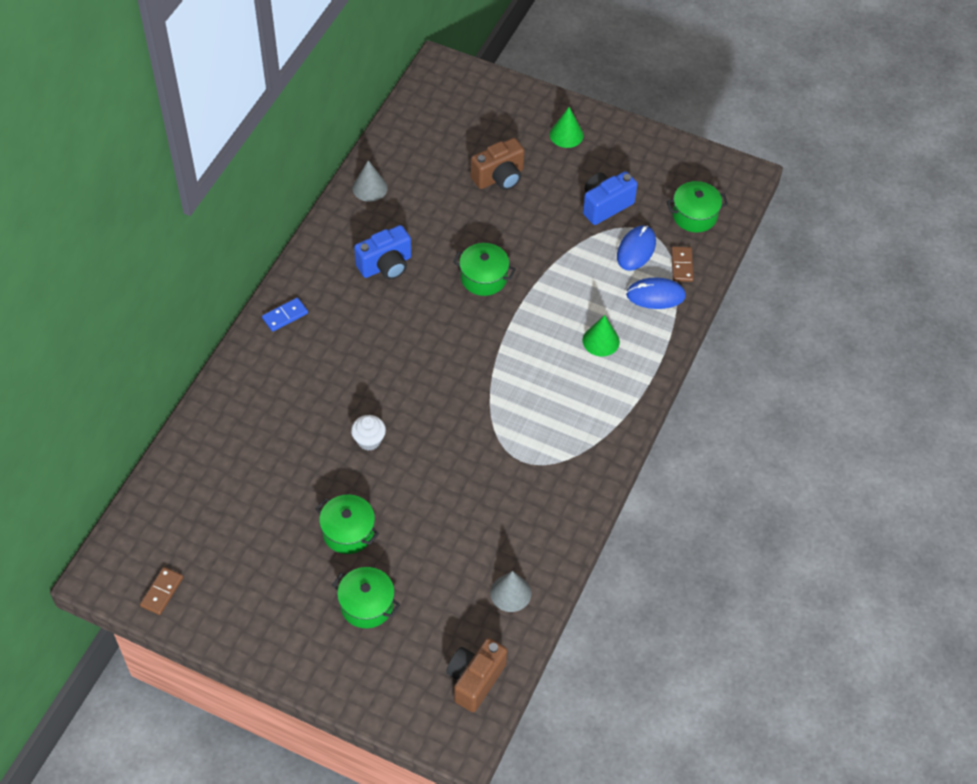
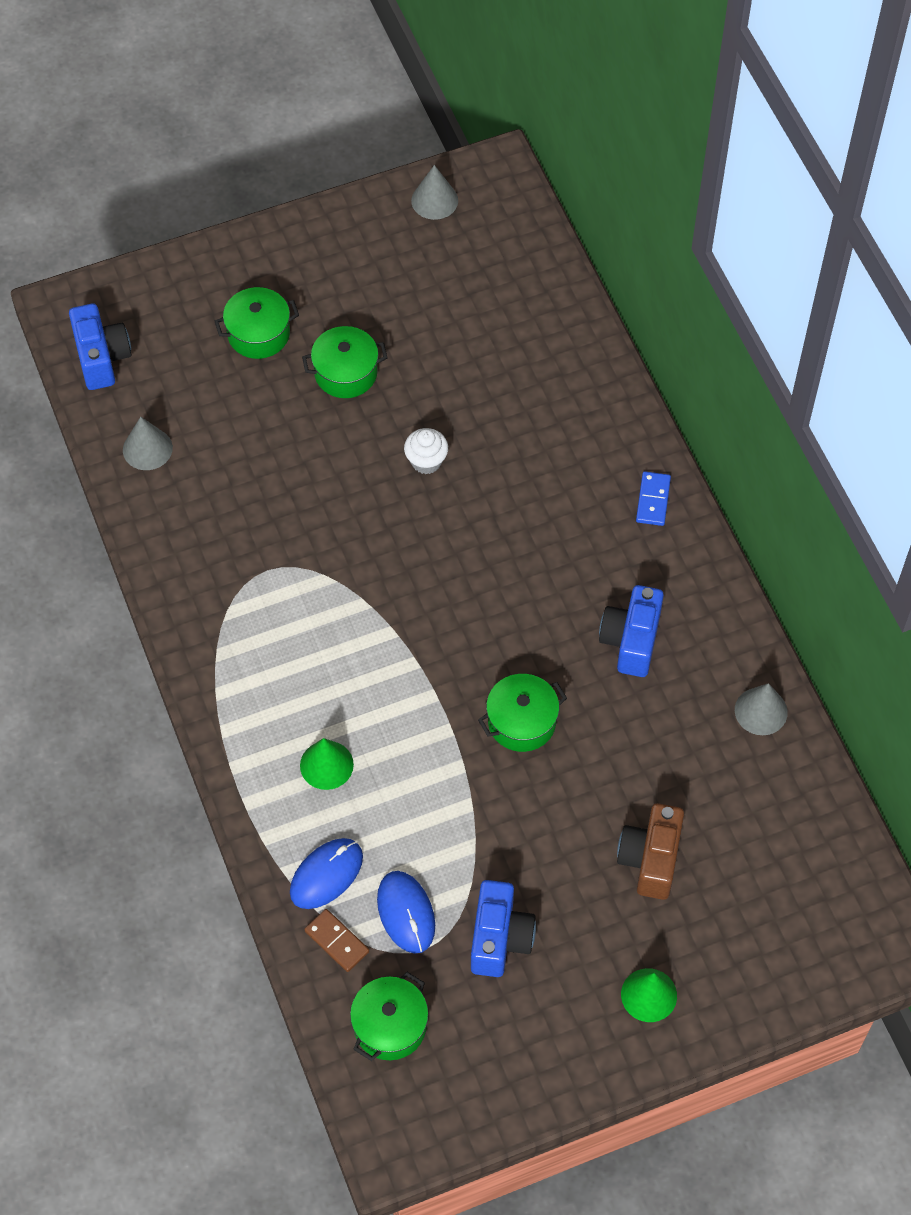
camera: 135 degrees right, 5 degrees up
brown domino [140,567,183,615] -> grey cone [411,165,458,220]
brown camera [446,638,507,712] -> blue camera [69,303,131,390]

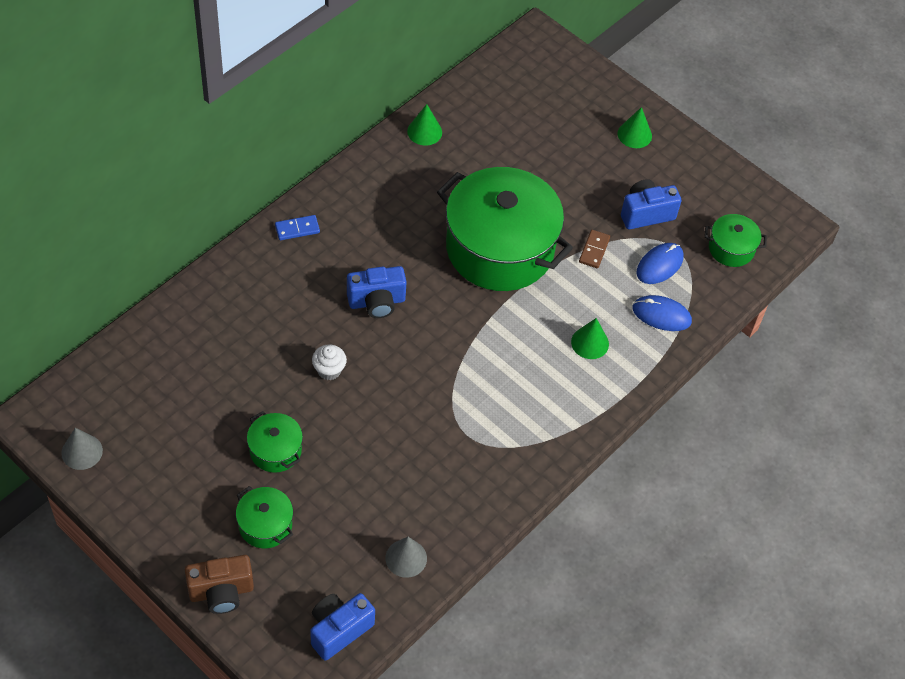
camera: 120 degrees left, 5 degrees down
brown domino [304,909,369,972] -> brown domino moved to [579,230,610,268]
green pot [478,674,567,752] -> green pot [437,167,573,291], size x2.30
blue camera [599,585,664,677] -> blue camera moved to [347,266,407,318]
brown camera [617,803,684,900] -> brown camera moved to [185,555,254,614]
grey cone [735,683,788,735] -> green cone [407,104,442,146]

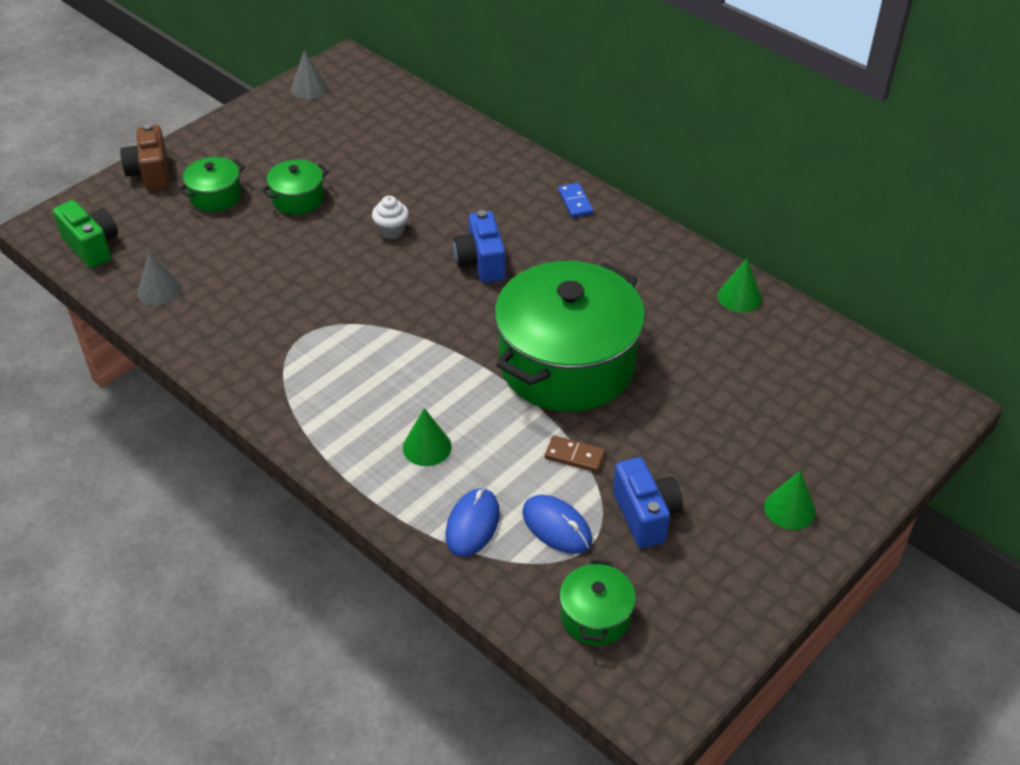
camera: 95 degrees right, 10 degrees down
blue camera [310,593,375,661] -> green camera [53,200,118,268]

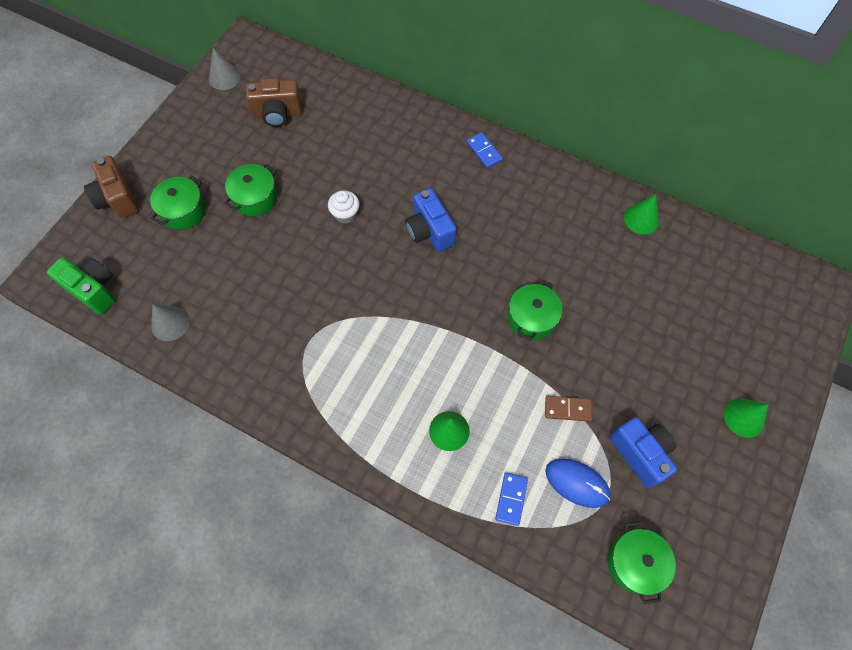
camera: 15 degrees left, 20 degrees up
blue mouse [445,488,500,557] -> blue domino [496,472,528,526]
green pot [494,261,645,412] -> green pot [508,280,562,341], size x0.44
none -> brown camera [246,78,302,127]

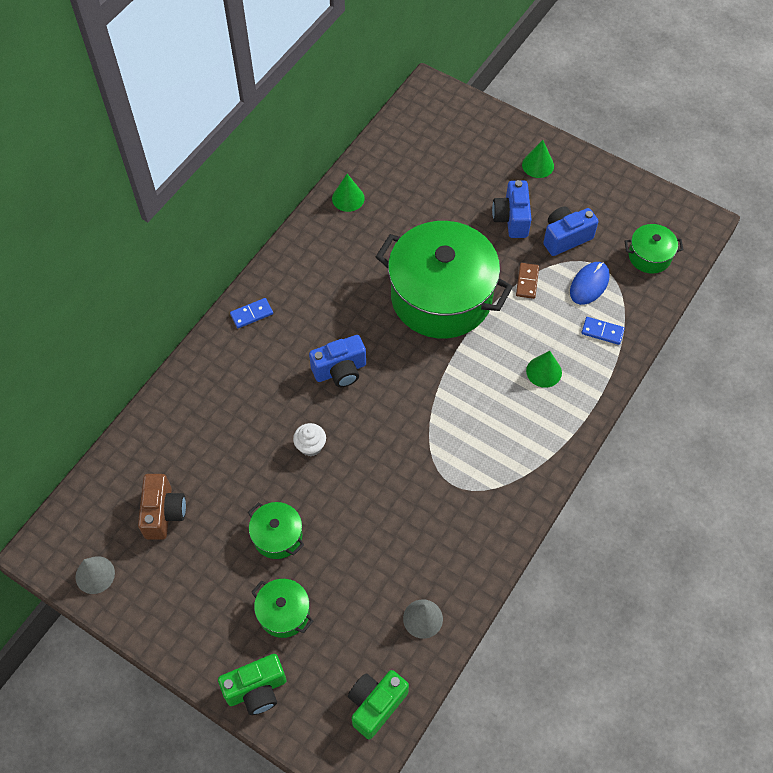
camera: 85 degrees left, 5 degrees down
brown camera [84,156,139,218] -> green camera [218,654,286,715]
green pot [508,280,562,341] -> green pot [376,221,513,339], size x2.30
none -> blue camera [492,180,532,238]

